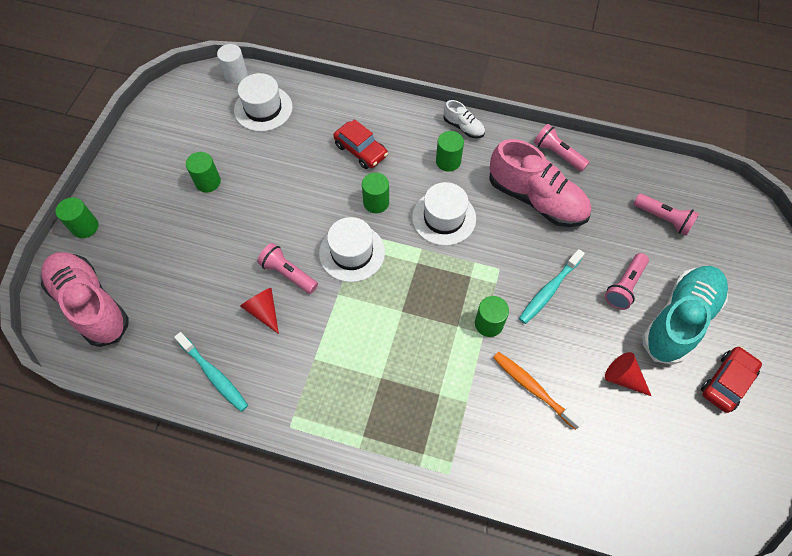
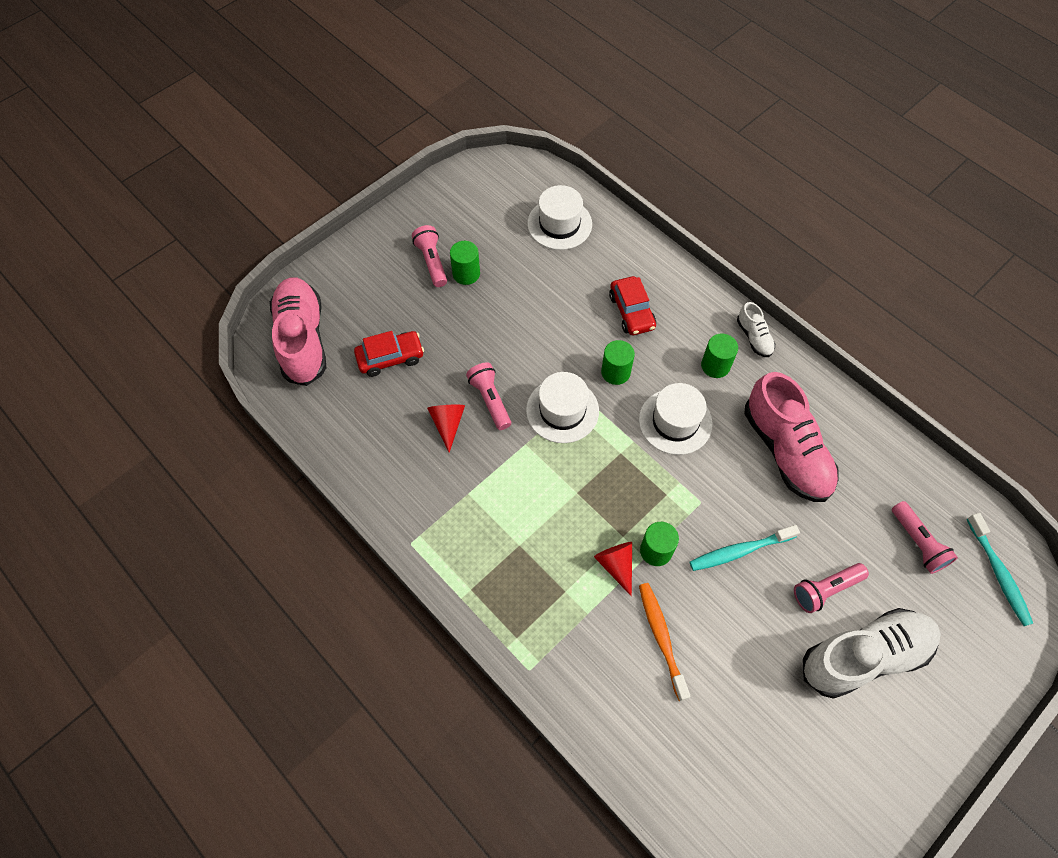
camera: 30 degrees right, 0 degrees up
green cylinder [56,197,98,238] -> none
turquoise toothbrush [174,332,248,412] -> turquoise toothbrush moved to [967,513,1033,626]
white cylinder [217,44,248,84] -> none
pink flashlight [534,124,590,172] -> pink flashlight moved to [412,225,447,287]
red cone [605,352,651,396] -> red cone moved to [594,542,632,596]
turquoise shoe [642,266,728,365] -> white shoe [803,608,941,699]
red car [701,346,762,413] -> red car moved to [354,331,424,377]

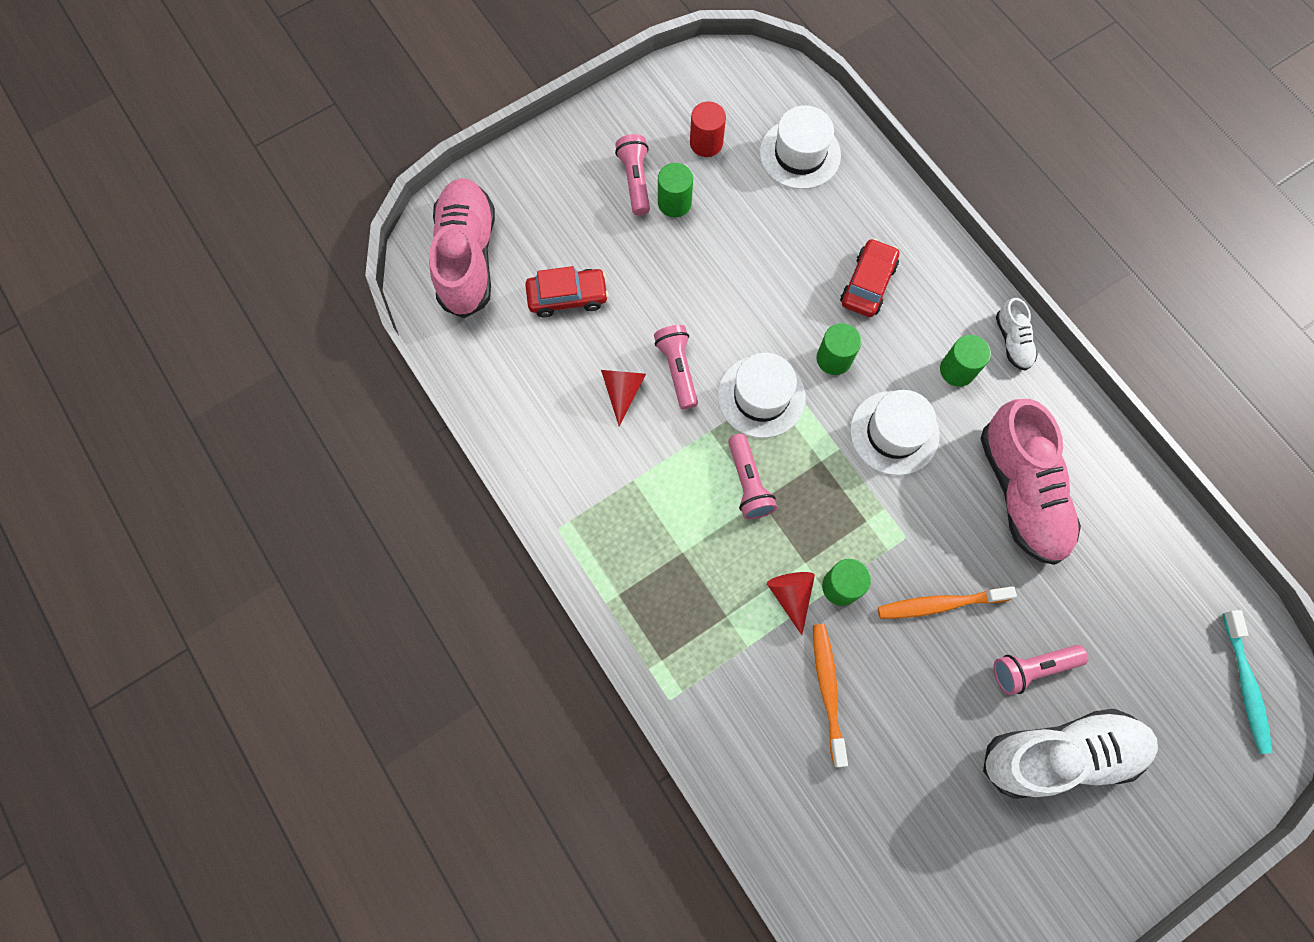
camera: 10 degrees right, 10 degrees up
red car [609,276,656,335] -> red car turned 150 degrees counterclockwise [840,238,899,317]
turquoise toothbrush [690,525,800,571] -> orange toothbrush [878,586,1017,619]
pink flashlight [892,501,958,574] -> pink flashlight moved to [728,434,777,519]
none -> red cylinder [690,101,726,157]

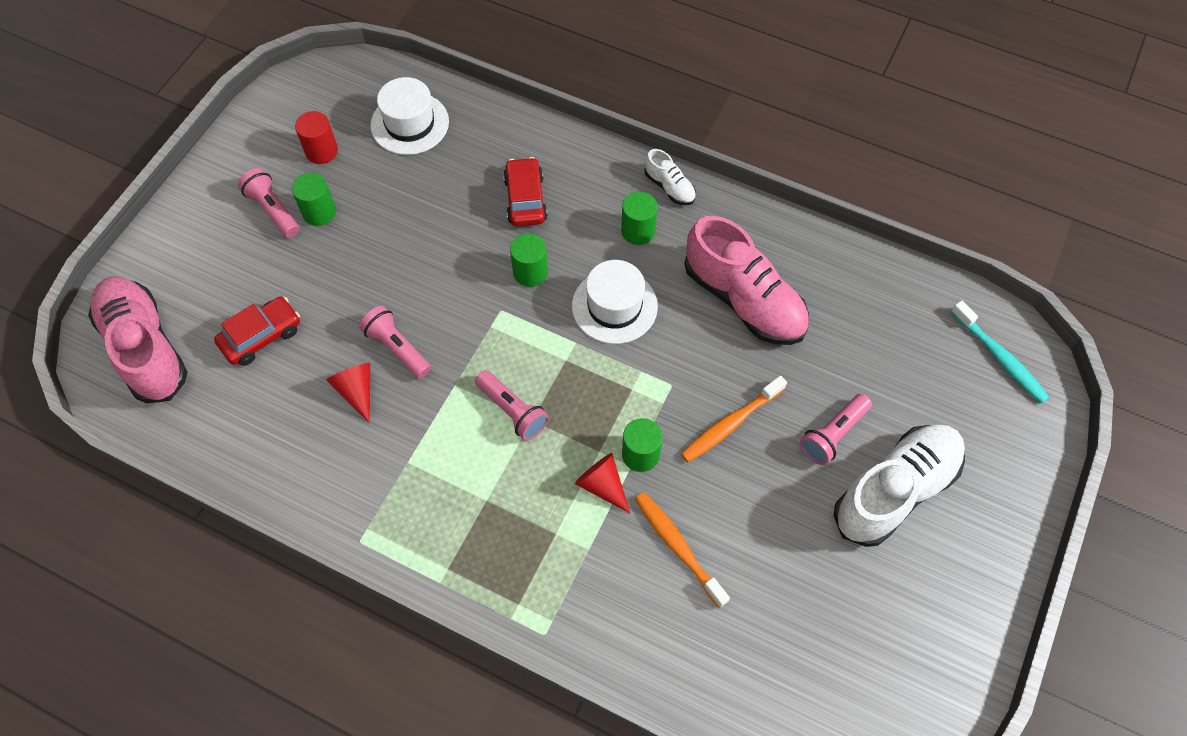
camera: 30 degrees left, 10 degrees down
white hat [718,353,806,438] -> none

